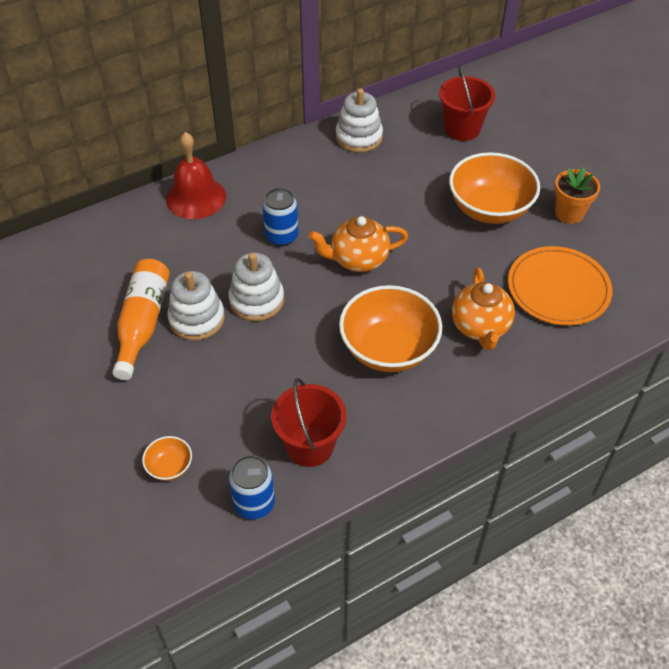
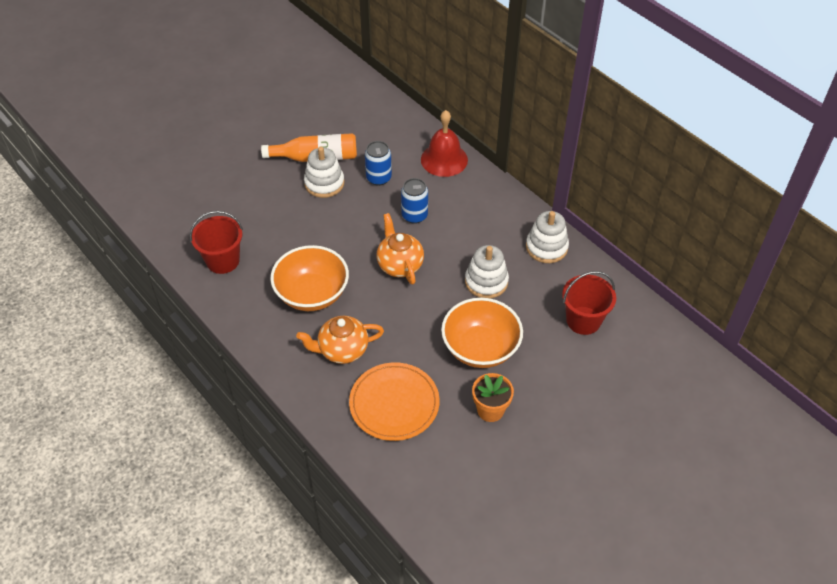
camera: 80 degrees right, 0 degrees up
orange bowl [142,436,192,481] -> none
white stacking toy [229,253,284,321] -> white stacking toy moved to [465,245,509,299]
blue can [229,455,275,519] -> blue can moved to [365,141,392,186]

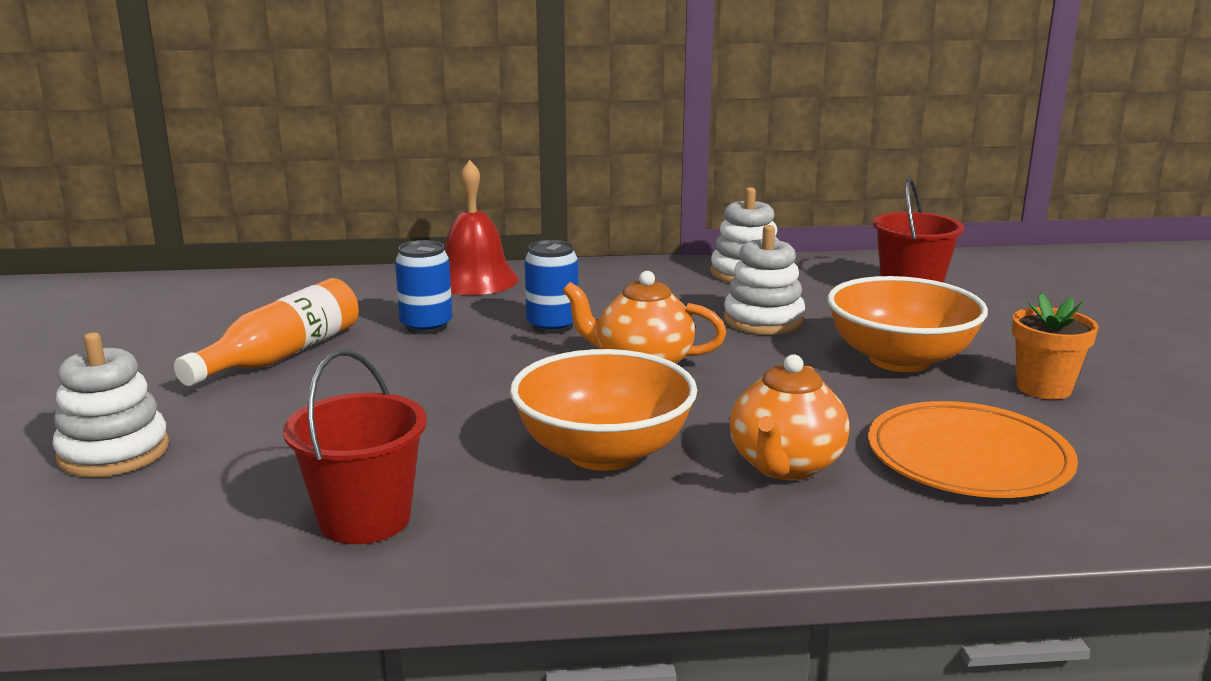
camera: 55 degrees left, 30 degrees down
white stacking toy [304,147,344,198] -> white stacking toy moved to [52,332,169,477]

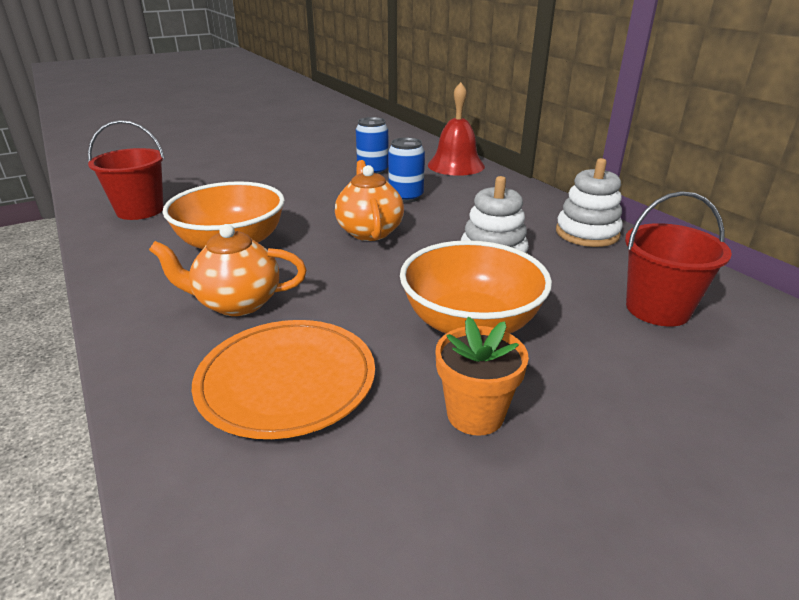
camera: 65 degrees right, 10 degrees up
white stacking toy [52,332,169,477] -> none
orange bottle [174,278,359,386] -> none

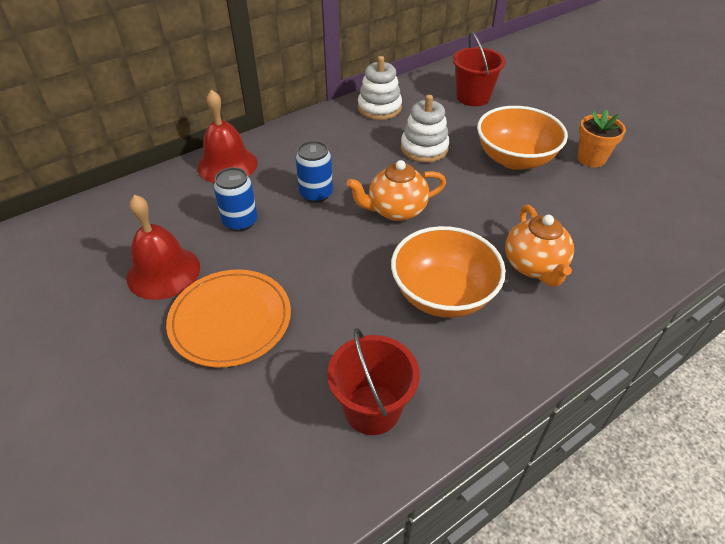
camera: 95 degrees left, 15 degrees up
orange plate [192,320,375,439] -> orange plate moved to [166,269,291,368]
none -> red bell [127,195,200,300]

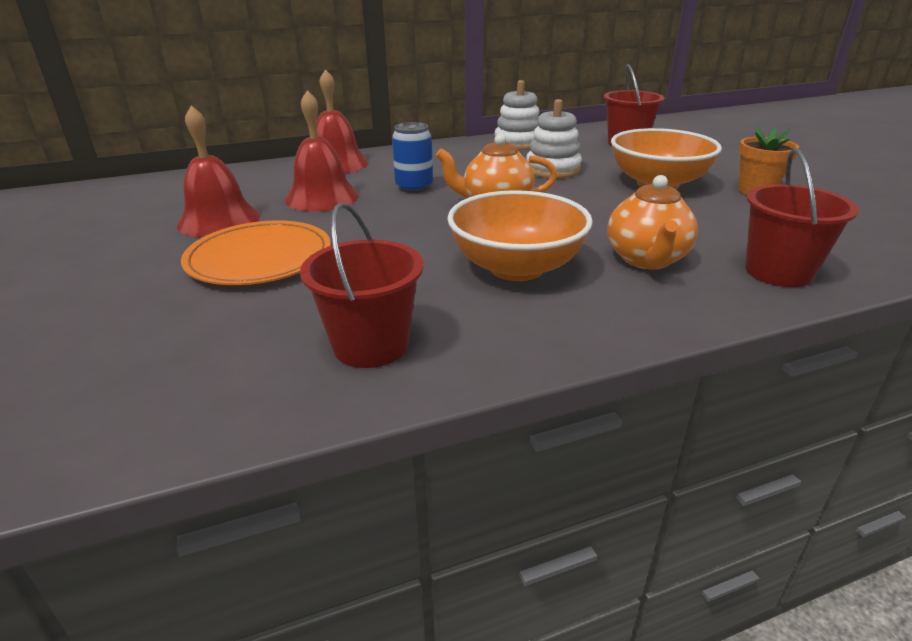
camera: 15 degrees right, 15 degrees down
blue can [214,167,257,232] -> red bell [285,90,359,212]
none -> red bucket [745,148,859,287]

